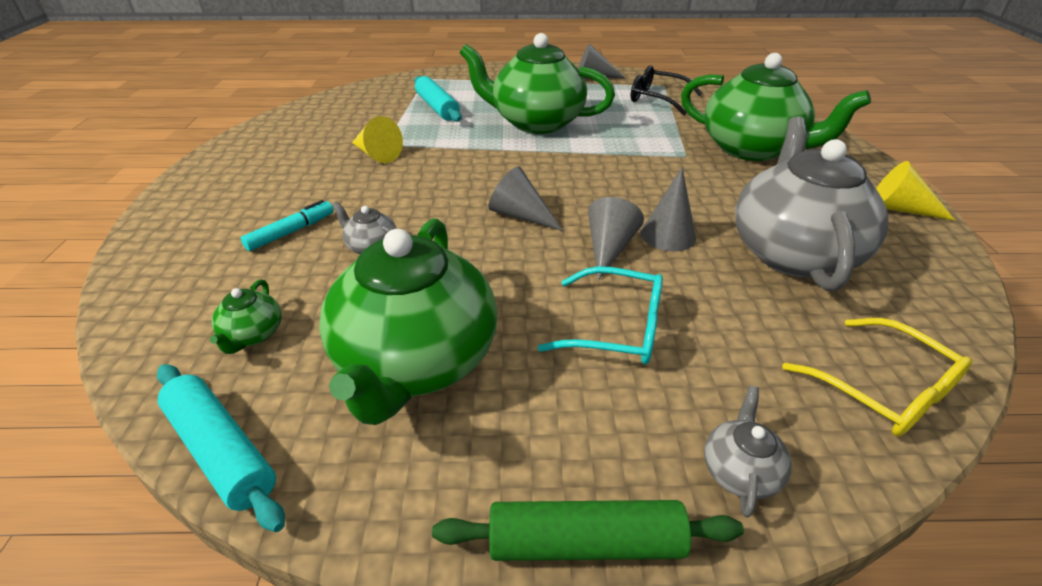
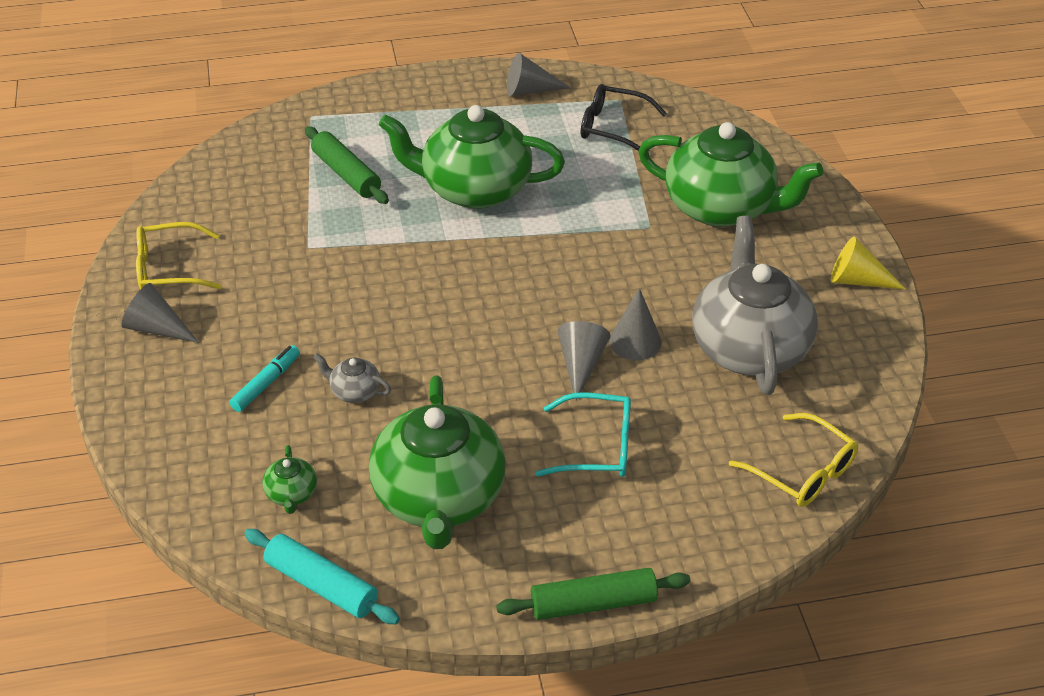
camera: 10 degrees left, 5 degrees up
yellow cone [352,116,403,163] -> none
turquoise rolling pin [414,76,462,122] -> green rolling pin [305,126,389,204]
grey cone [488,166,563,231] -> grey cone moved to [122,283,199,343]
grey teapot [704,386,792,517] -> none
none -> yellow glasses [136,222,222,289]

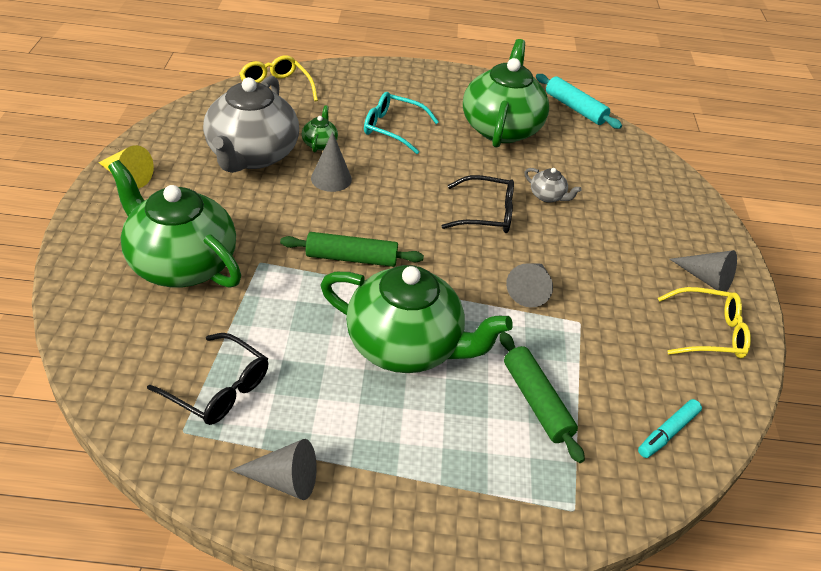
camera: 170 degrees left, 0 degrees up
turquoise marker [229,345,300,412] -> turquoise marker moved to [638,399,702,458]
green teapot [262,445,317,514] -> green teapot moved to [302,105,338,152]
green rolling pin [496,568,690,620] -> green rolling pin moved to [280,232,424,267]
grey cone [557,321,611,401] -> grey cone moved to [506,263,553,307]
none -> black glasses [442,175,514,233]

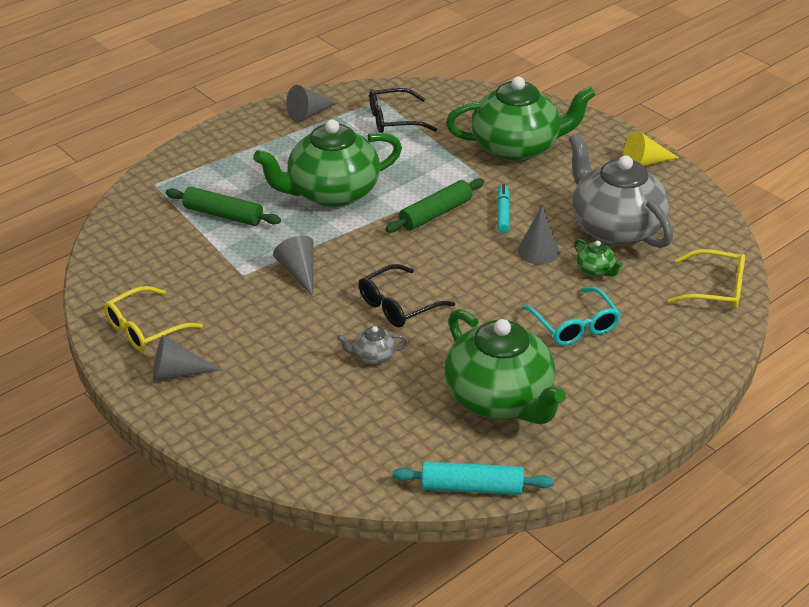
camera: 140 degrees right, 5 degrees down
turquoise glasses [364,92,439,154] -> turquoise glasses turned 90 degrees clockwise [522,287,621,346]
turquoise marker [638,399,702,458] -> turquoise marker moved to [497,184,510,233]

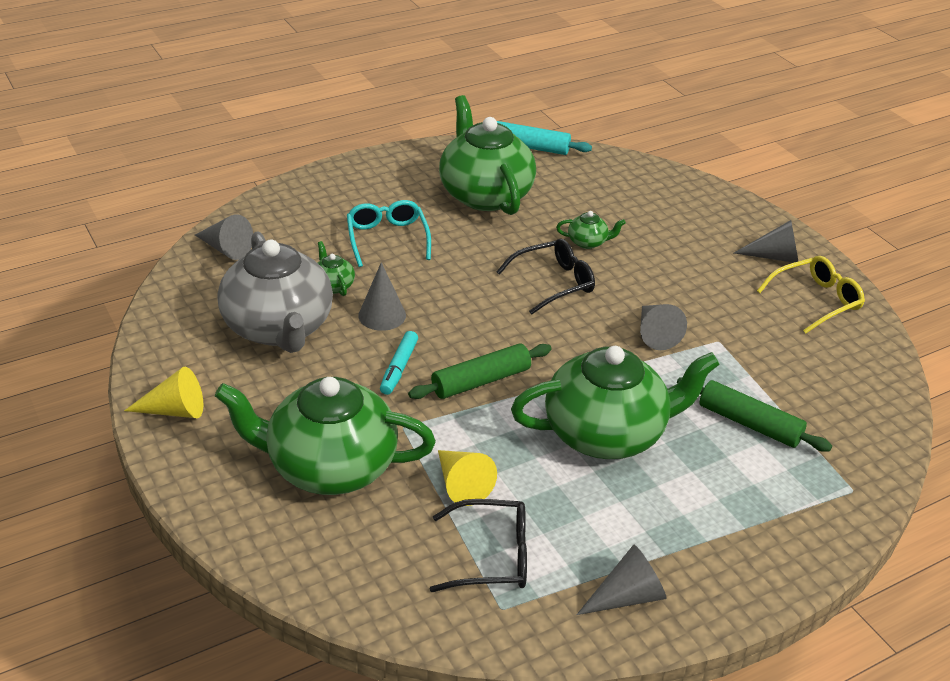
camera: 170 degrees left, 0 degrees up
grey teapot [337,326,409,365] -> green teapot [556,211,626,249]
yellow glasses [668,249,745,309] -> grey cone [195,214,253,260]
none -> yellow cone [438,450,497,506]

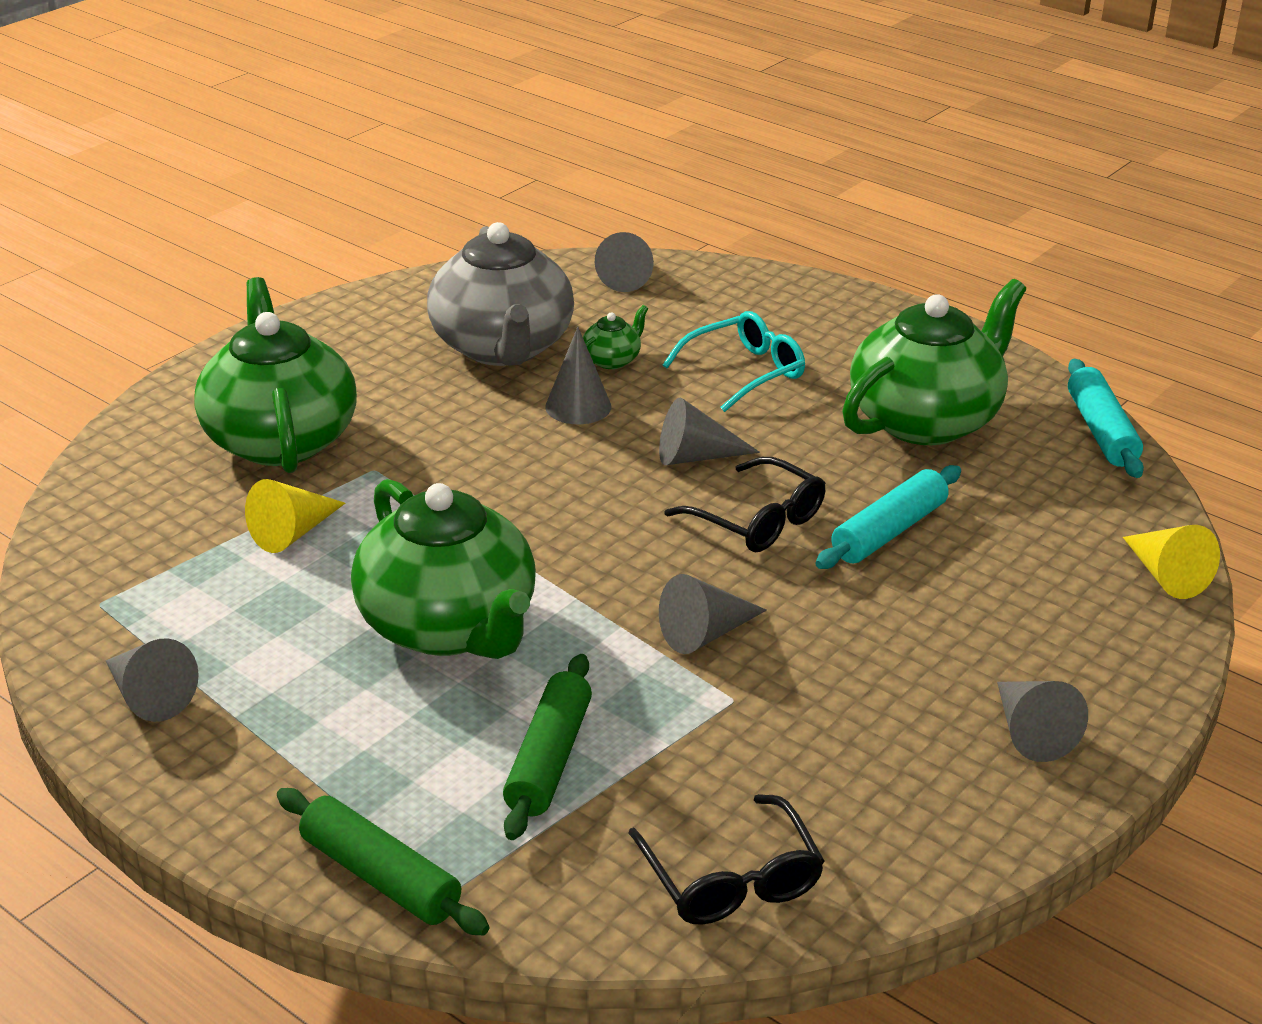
camera: 70 degrees right, 5 degrees down
yellow cone [124,367,203,418] -> yellow cone moved to [1123,525,1220,599]
grey teapot [217,231,333,353] -> grey teapot turned 60 degrees counterclockwise [427,222,574,366]
turquoise marker [380,331,418,395] -> none
green rolling pin [408,344,552,399] -> green rolling pin moved to [277,788,489,935]
black glasses [430,499,527,592] -> black glasses moved to [628,794,825,924]
green teapot [556,211,626,249] -> turquoise rolling pin [815,465,961,569]
yellow glasses [757,256,865,334] -> none
none -> grey cone [659,398,760,465]

